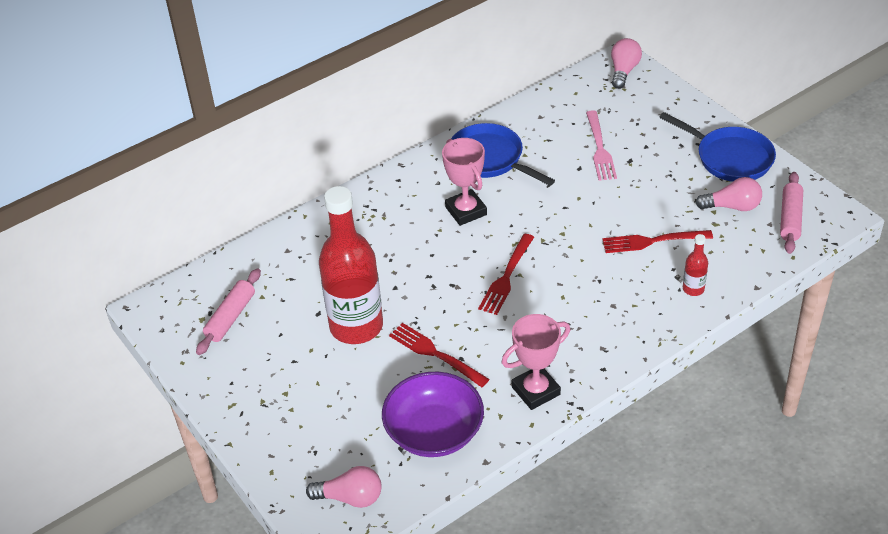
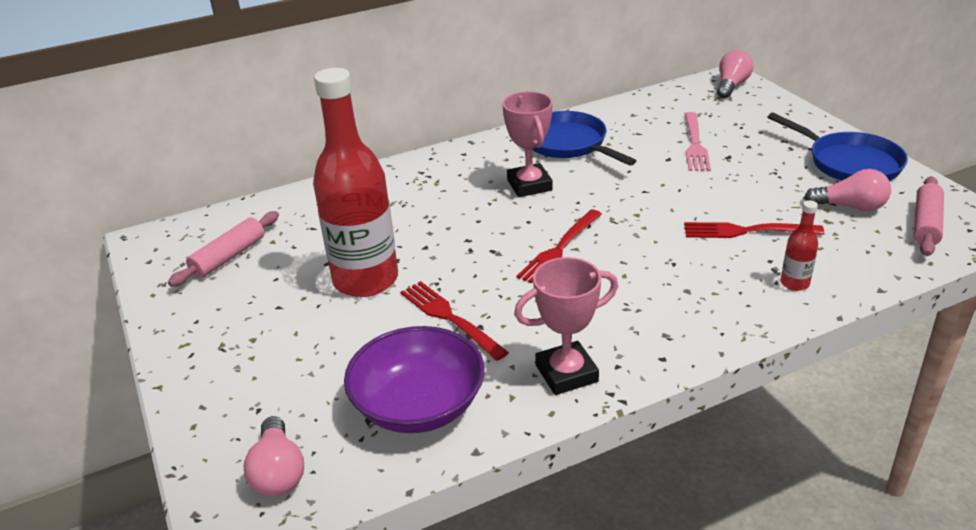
camera: 10 degrees right, 10 degrees down
pink light bulb [306,466,382,508] -> pink light bulb turned 60 degrees clockwise [244,416,304,497]

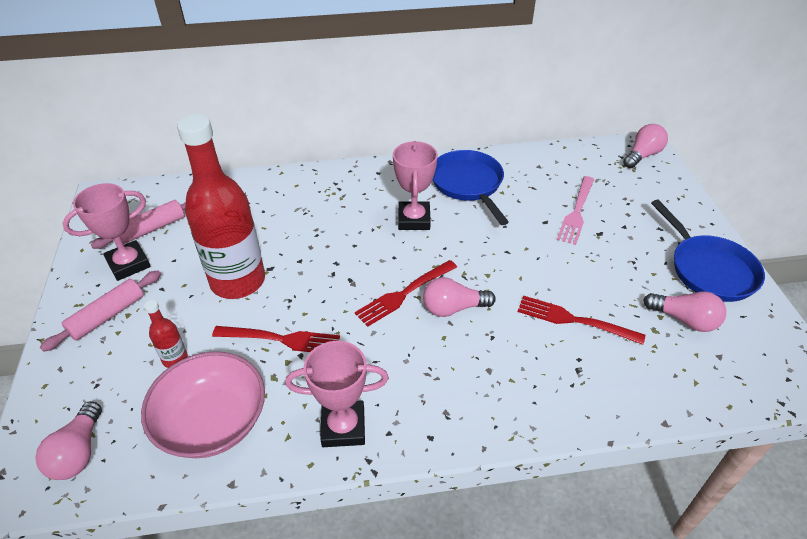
camera: 15 degrees right, 10 degrees up
purple bowl [344,326,485,433] -> pink bowl [141,351,265,458]
red fork [400,281,509,361] -> red fork turned 120 degrees clockwise [212,326,340,352]
red bottle [781,200,818,291] -> red bottle moved to [144,300,188,368]
pink rolling pin [914,176,944,256] -> pink rolling pin moved to [40,270,161,352]
none -> pink trophy [63,183,151,281]
none -> pink light bulb [423,277,496,317]

